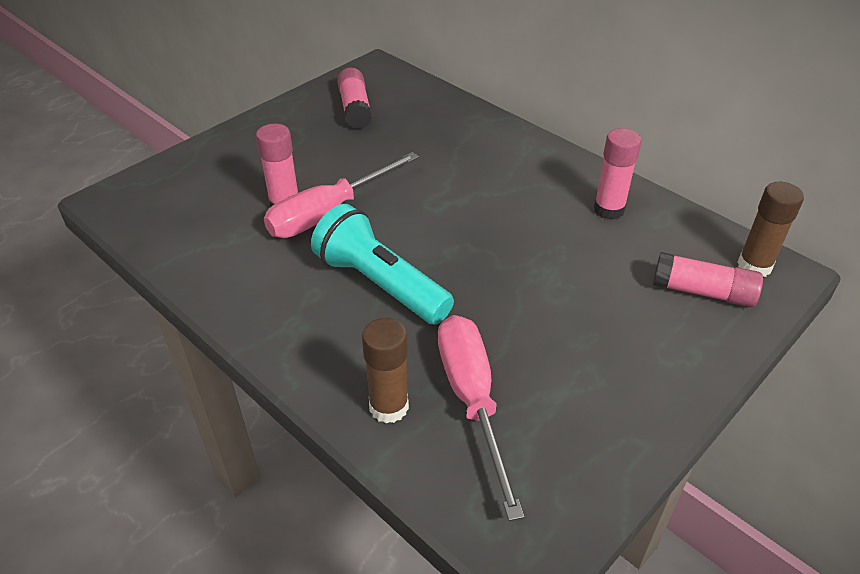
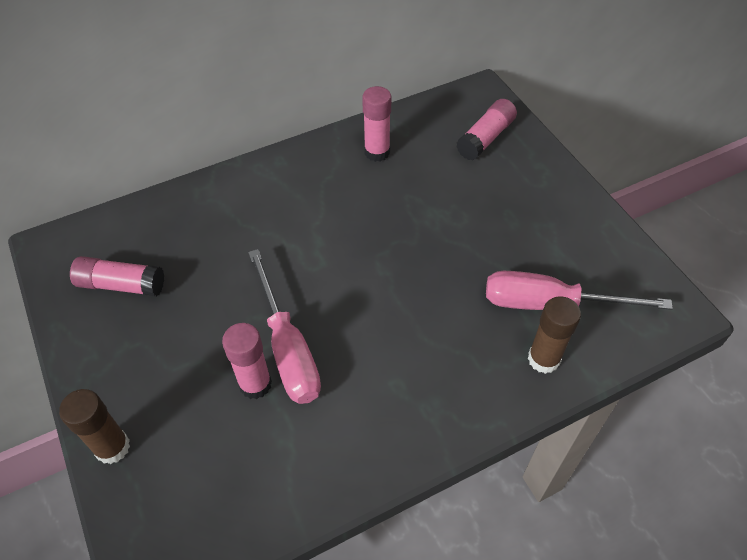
camera: 70 degrees left, 10 degrees up
turquoise flashlight [311,204,454,325] -> none
brown glue stick [737,182,804,277] -> brown glue stick moved to [59,389,130,464]

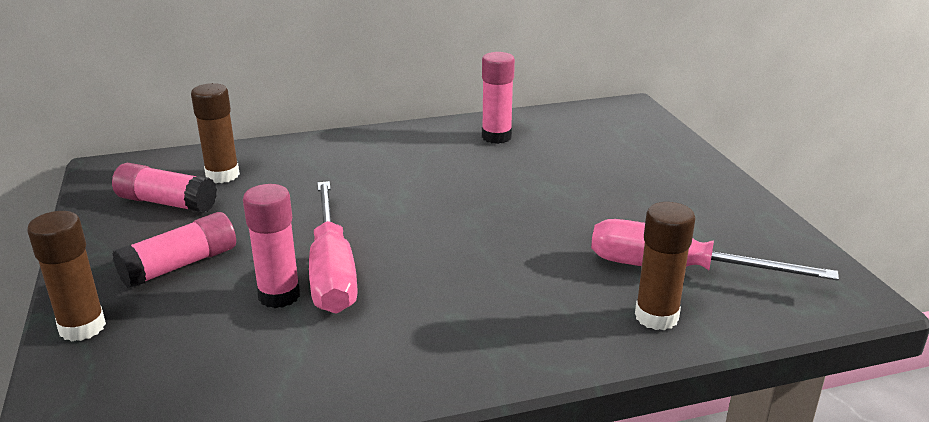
camera: 10 degrees right, 25 degrees down
pink glue stick [456,99,517,160] -> pink glue stick moved to [112,212,236,288]
none -> brown glue stick [191,83,240,183]

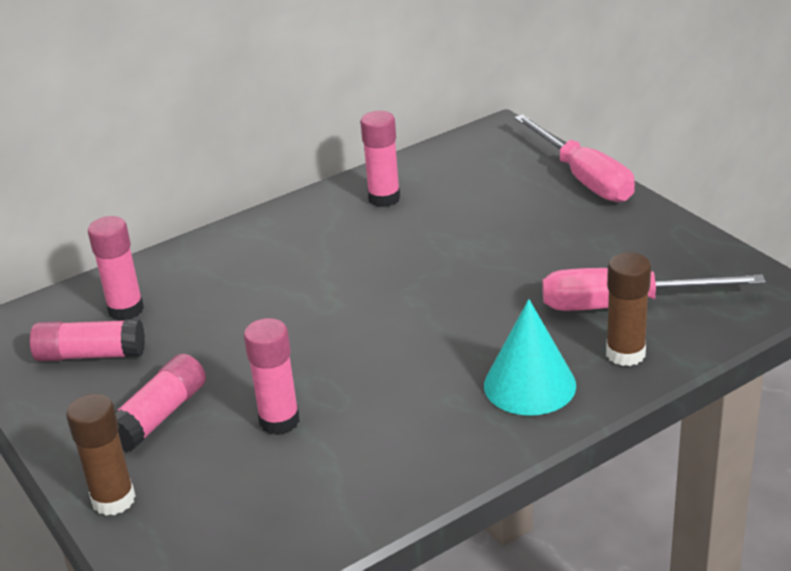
camera: 15 degrees left, 5 degrees up
brown glue stick [191,83,240,183] -> pink glue stick [88,216,144,321]
pink screwdriver [309,181,358,314] -> pink screwdriver moved to [514,114,635,202]
none -> turquoise cone [484,299,576,416]

